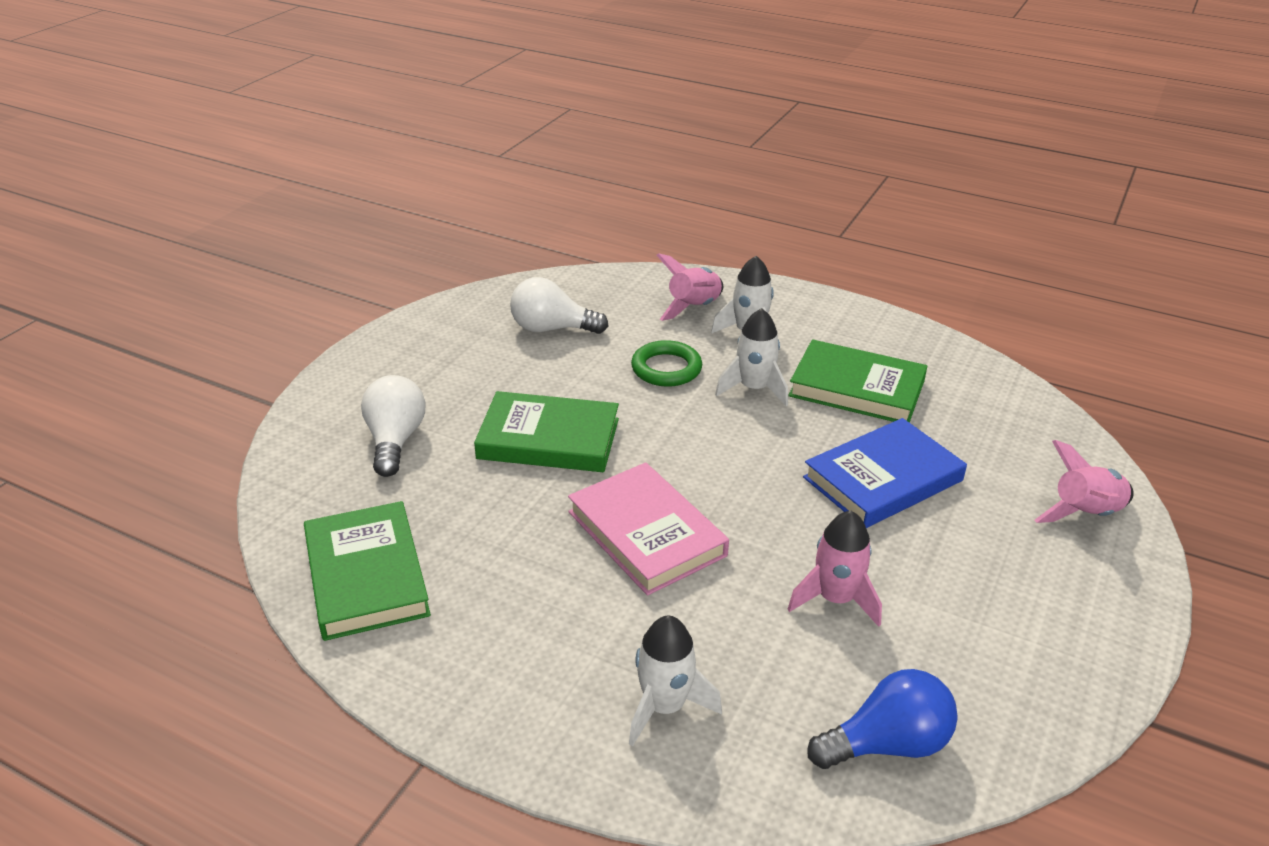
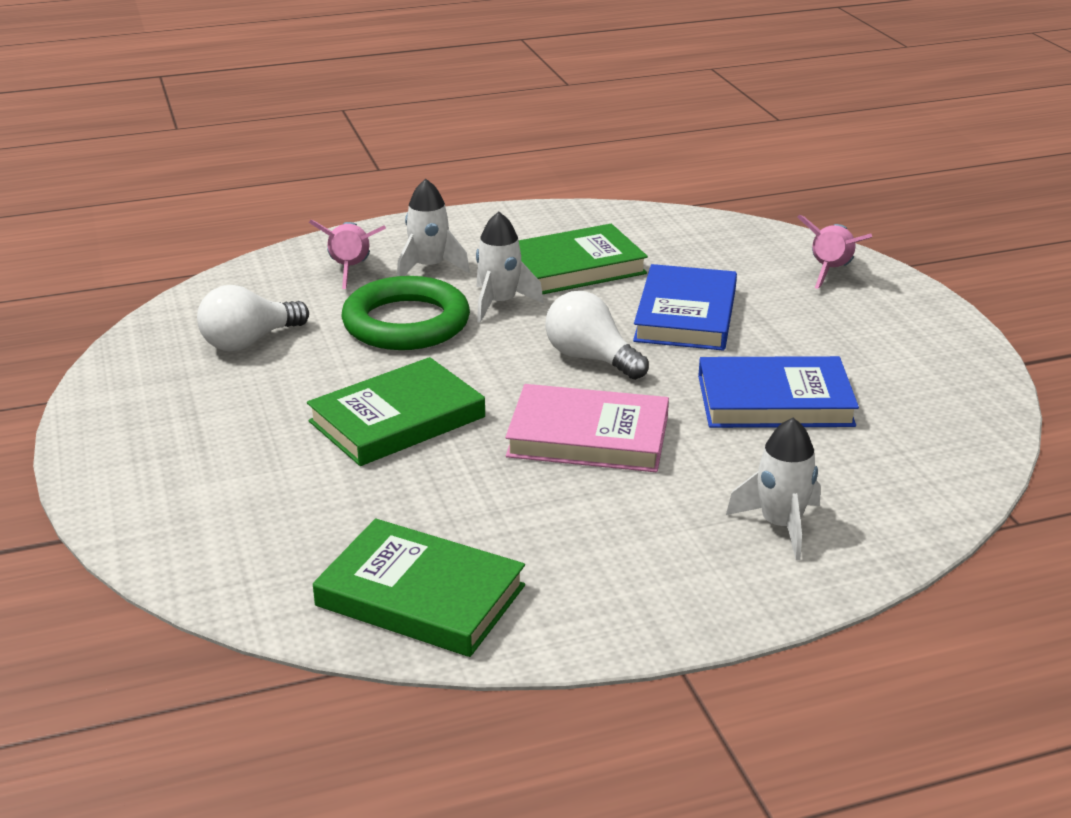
camera: 45 degrees left, 5 degrees down
white light bulb [361,375,425,477] -> white light bulb moved to [545,291,649,380]
green ring [631,340,702,387] -> green ring [341,276,470,350], size x1.61
pink rocket [788,511,882,627] -> blue book [698,356,859,428]
blue light bulb [807,669,958,769] -> none

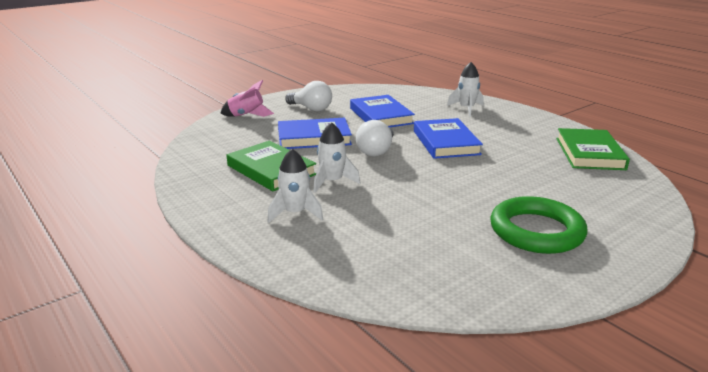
camera: 110 degrees left, 5 degrees down
white light bulb [197,285,309,351] -> white light bulb moved to [285,81,332,111]
green book [307,357,485,466] -> none
pink rocket [309,220,386,289] -> none
green ring [341,276,470,350] -> green ring moved to [490,196,587,254]
pink book [505,384,669,472] -> blue book [414,118,483,159]

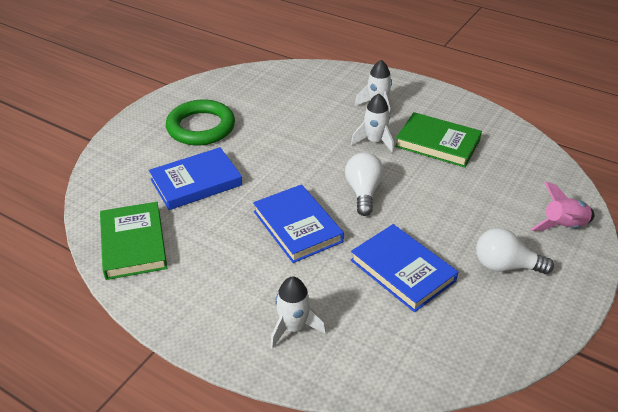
camera: 160 degrees right, 15 degrees up
blue book [278,118,352,149] -> blue book moved to [149,147,242,210]

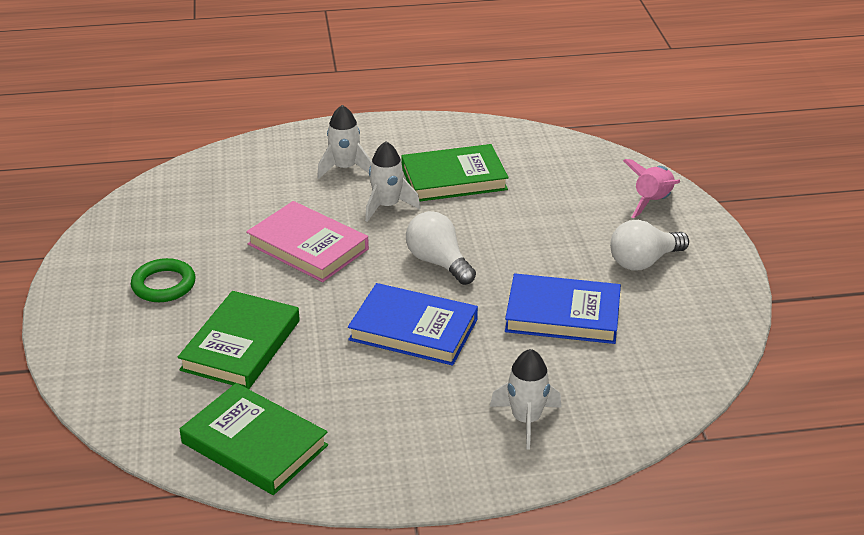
camera: 40 degrees left, 5 degrees down
blue book [149,147,242,210] -> green book [177,291,300,389]
green ring [166,100,235,145] -> green ring [131,258,196,302], size x0.62
none -> pink book [246,201,369,282]

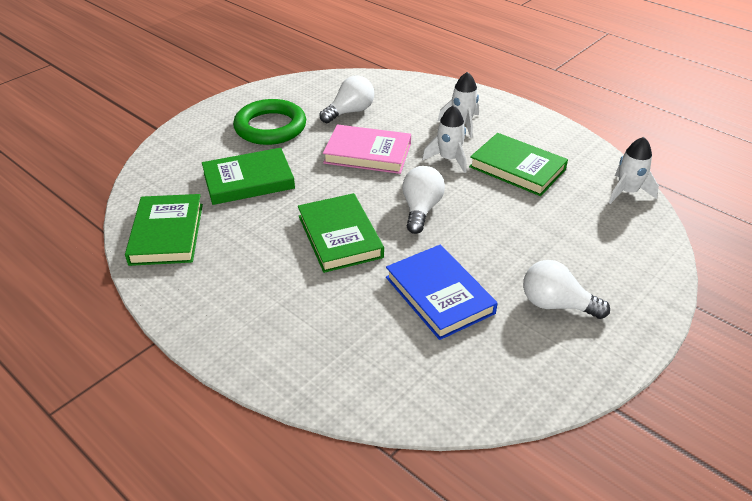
camera: 50 degrees right, 5 degrees up
green ring [131,258,196,302] -> green ring [233,99,306,145], size x1.61
pink book [246,201,369,282] -> pink book turned 75 degrees counterclockwise [323,124,411,174]
blue book [348,283,478,366] -> green book [298,193,384,273]
white rocket [490,349,562,450] -> white rocket moved to [609,137,659,204]
pink rocket [623,159,680,218] -> none
none -> white light bulb [320,76,374,123]

